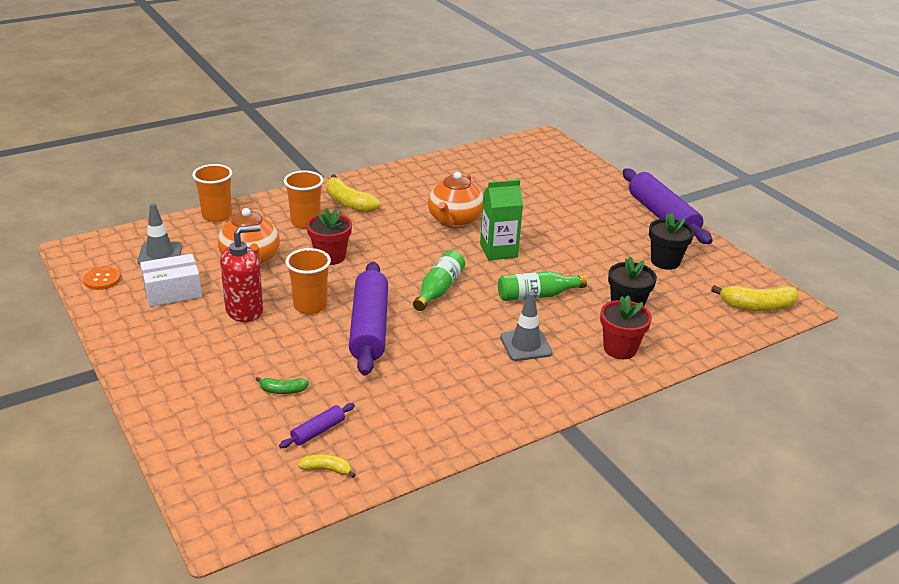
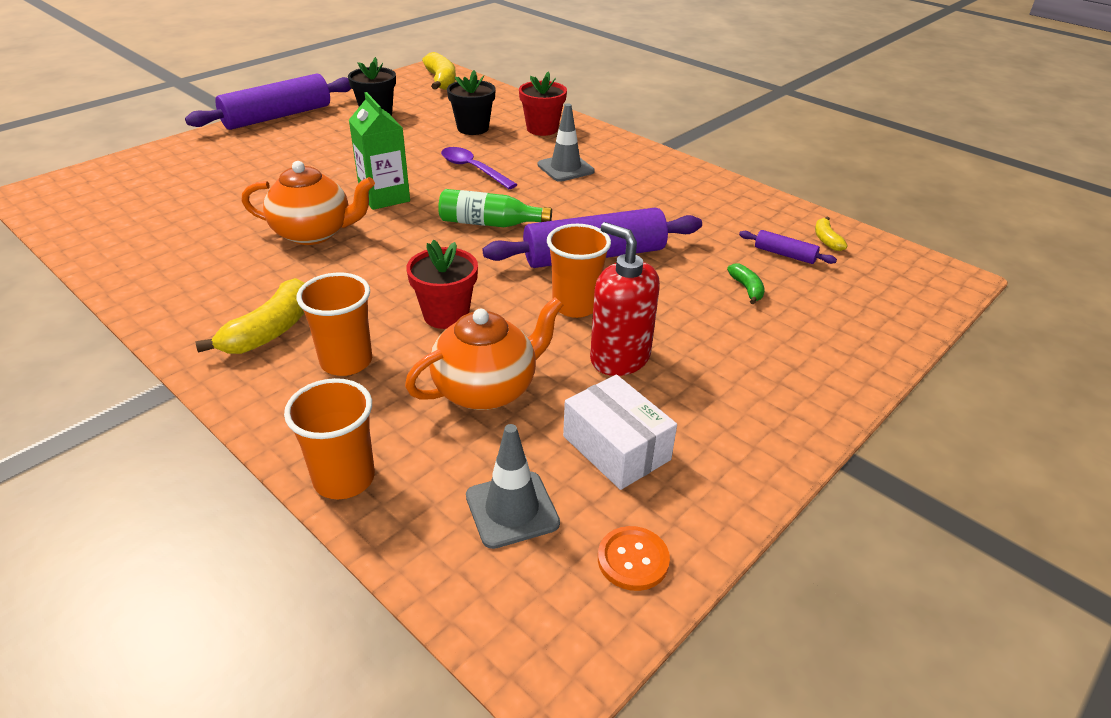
camera: 105 degrees left, 5 degrees up
green bottle [498,271,587,301] -> purple spoon [441,147,517,189]

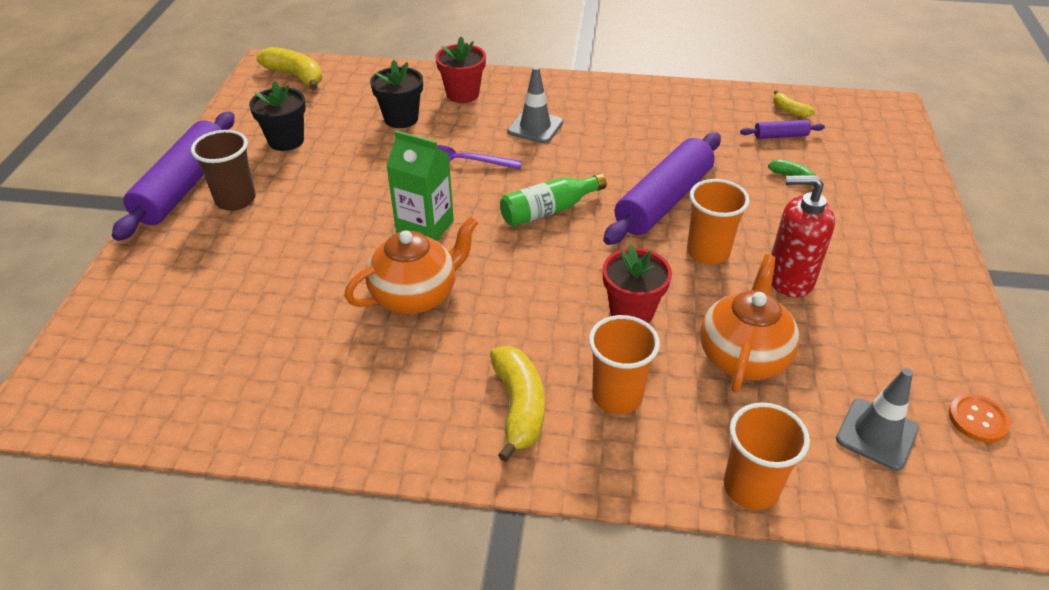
camera: 35 degrees left, 5 degrees up
white box [563,374,677,490] -> none
none -> brown cup [191,130,256,211]

